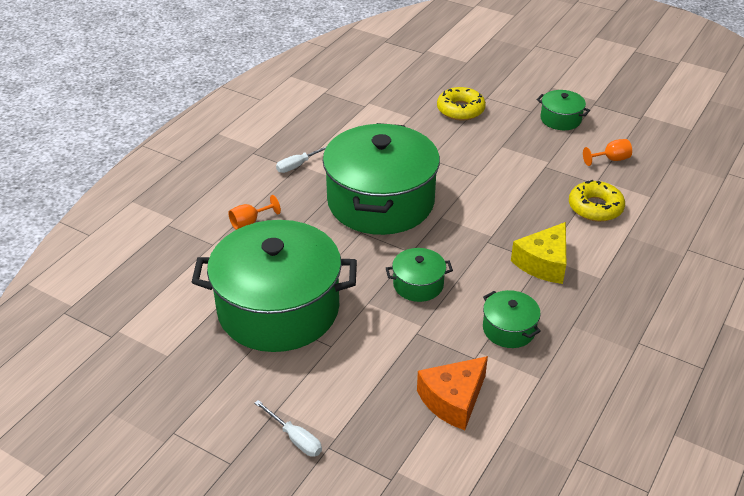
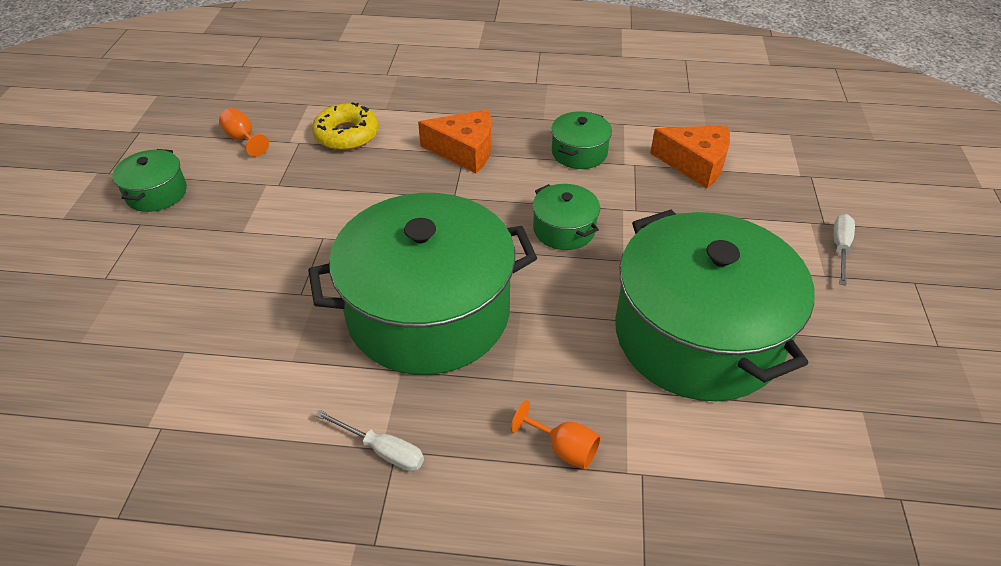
camera: 115 degrees left, 5 degrees up
yellow donut [437,87,486,121] -> none
yellow cheese [511,222,566,284] -> orange cheese [418,109,491,173]

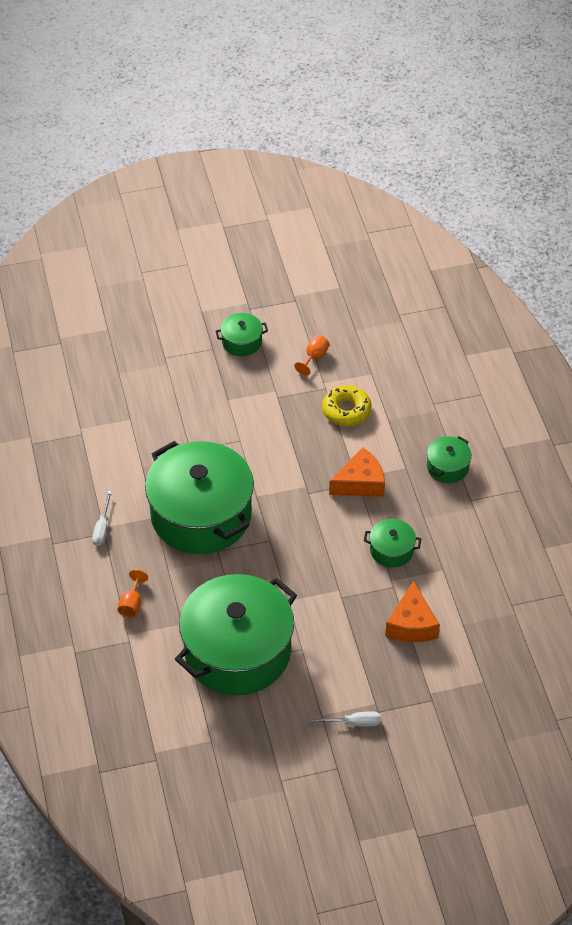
camera: 70 degrees right, 5 degrees up
orange cheese [418,109,491,173] -> orange cheese turned 105 degrees counterclockwise [329,447,385,497]
green pot [532,184,600,250] -> green pot moved to [427,436,472,483]

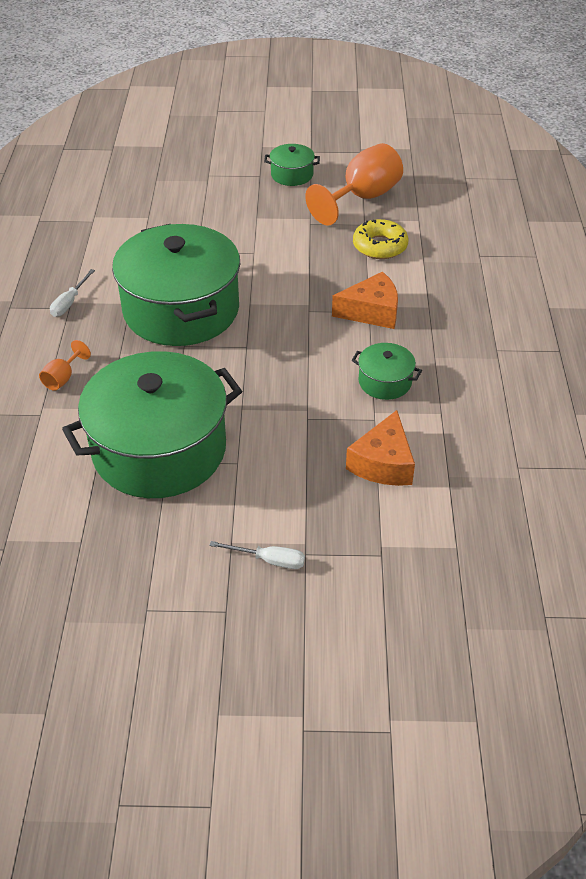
camera: 15 degrees right, 5 degrees down
orange goblet [294,335,330,376] -> orange goblet [305,143,403,225], size x2.19
green pot [427,436,472,483] -> none

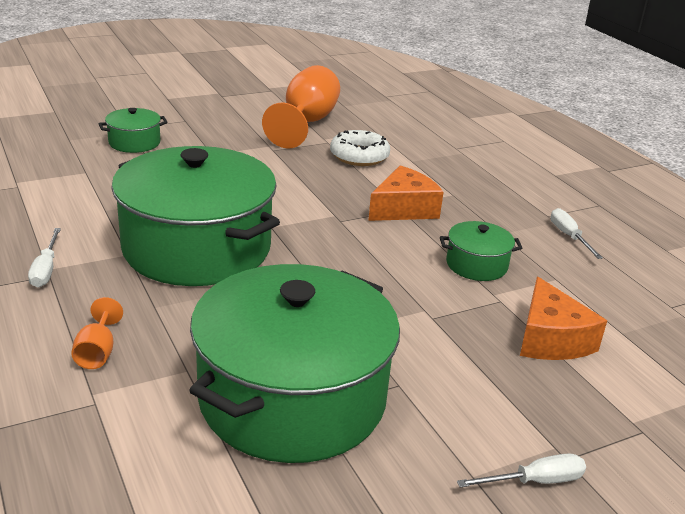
camera: 30 degrees left, 15 degrees down
green pot [264,144,320,186] -> green pot moved to [98,108,168,153]
yellow donut [353,219,408,259] -> white donut [330,130,390,166]
none -> white screwdriver [550,208,603,259]

